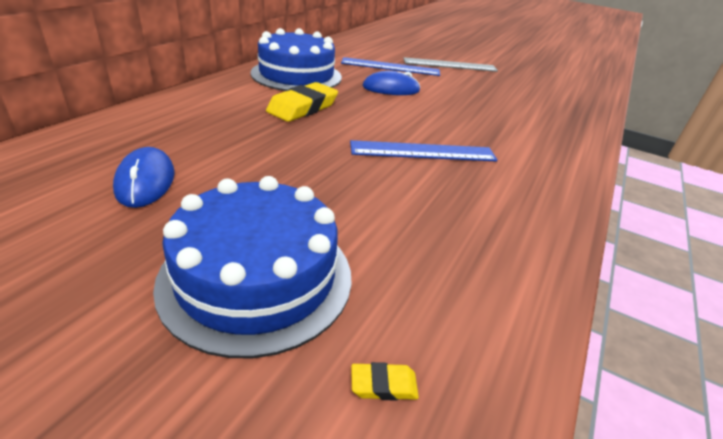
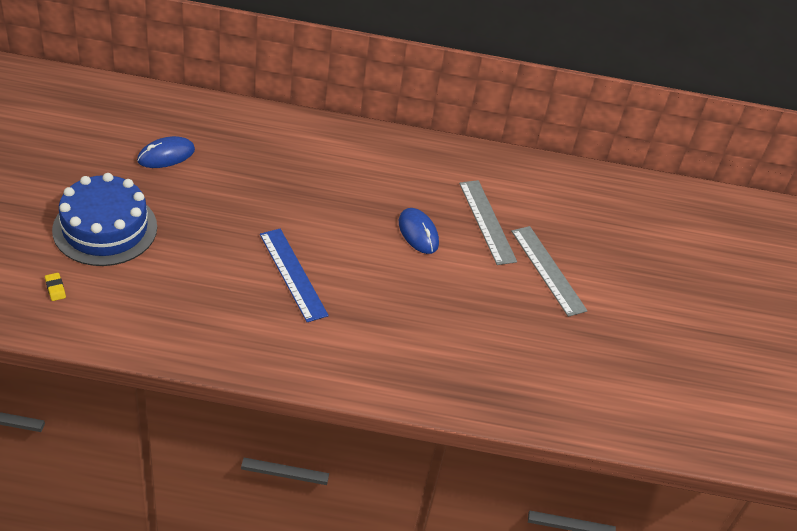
camera: 65 degrees right, 10 degrees up
blue cake [251,28,342,91] -> none
yellow eraser [266,82,338,122] -> none
blue ruler [341,57,440,76] -> grey ruler [459,180,517,265]

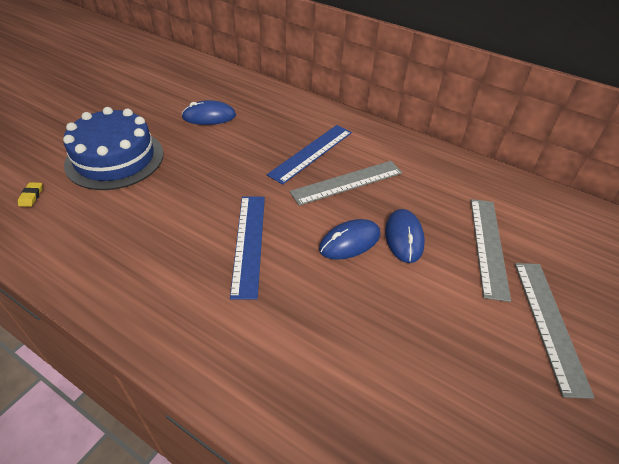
camera: 30 degrees right, 0 degrees up
none -> blue ruler [267,125,352,185]
none -> grey ruler [290,161,403,206]
none -> blue mouse [319,219,380,260]

